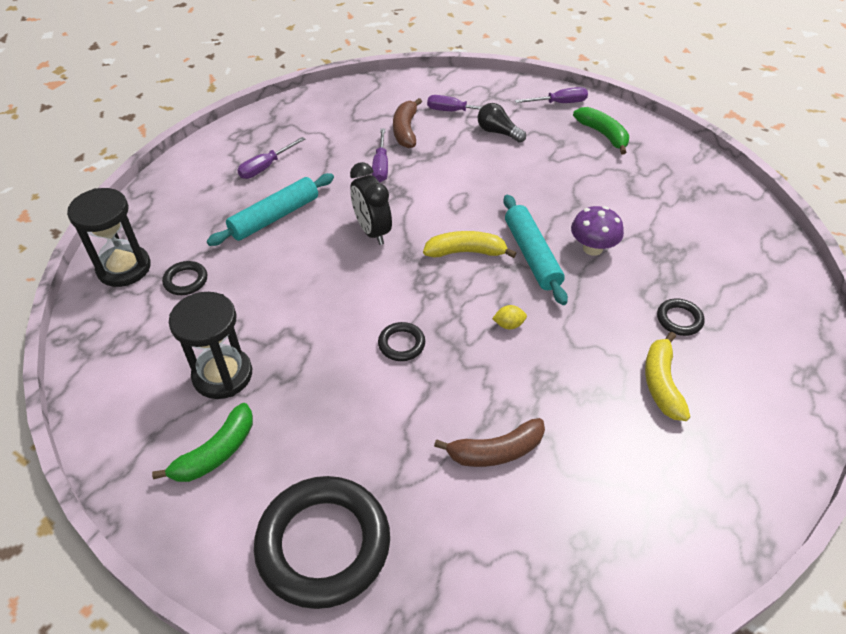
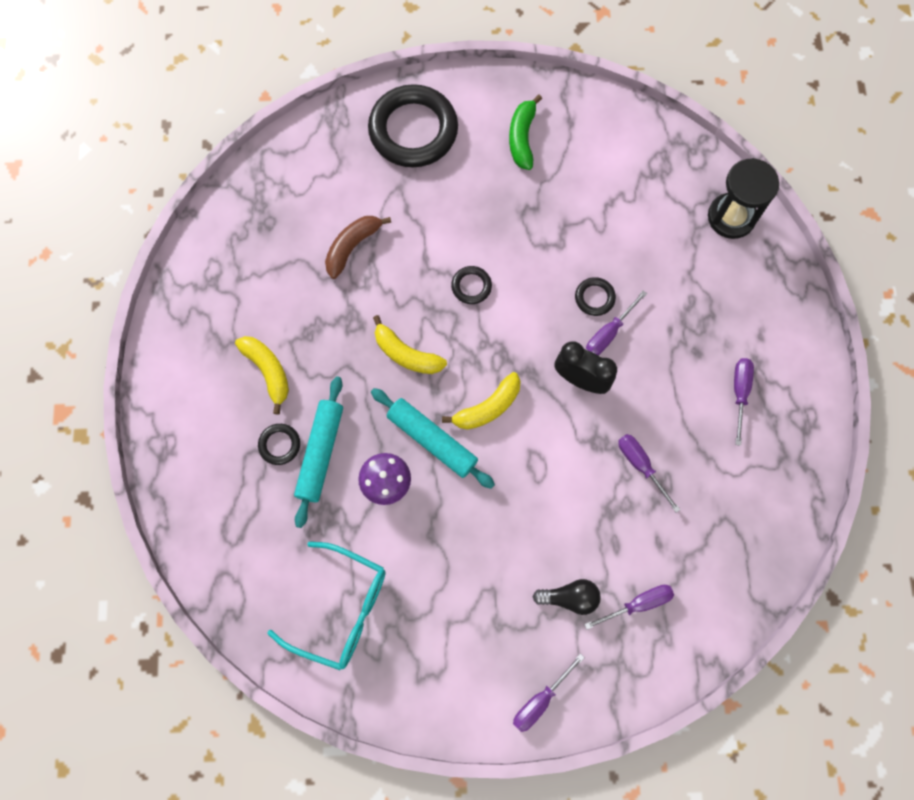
camera: 145 degrees right, 25 degrees up
black ring [162,261,207,295] -> black ring moved to [575,277,616,316]
black hourglass [169,292,252,399] -> none
turquoise rolling pin [207,173,334,246] -> turquoise rolling pin moved to [294,376,343,528]
brown banana [393,98,422,148] -> none
yellow lemon [492,305,527,329] -> yellow banana [373,315,447,374]
green banana [573,107,629,155] -> none
none -> turquoise glasses [267,541,385,670]
none -> purple screwdriver [586,290,647,356]

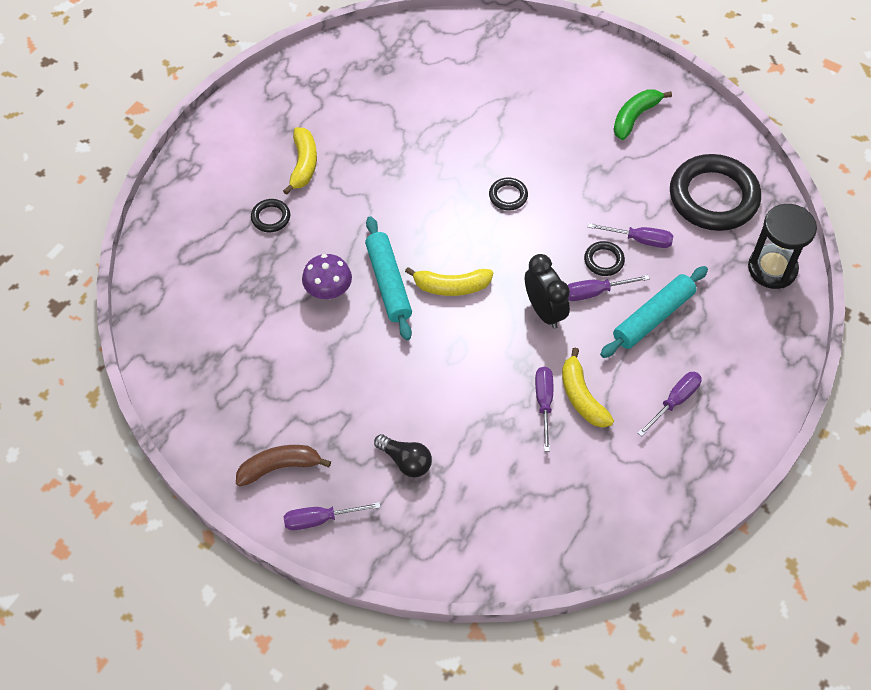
camera: 35 degrees right, 15 degrees down
turquoise glasses [267,541,385,670] -> none
turquoise rolling pin [294,376,343,528] -> turquoise rolling pin moved to [600,266,708,358]
brown banana [325,216,391,279] -> brown banana moved to [236,445,331,487]
black ring [368,84,458,167] -> black ring moved to [670,154,761,231]
yellow banana [373,315,447,374] -> yellow banana moved to [562,347,614,428]
purple screwdriver [584,585,674,630] -> purple screwdriver moved to [588,223,673,248]

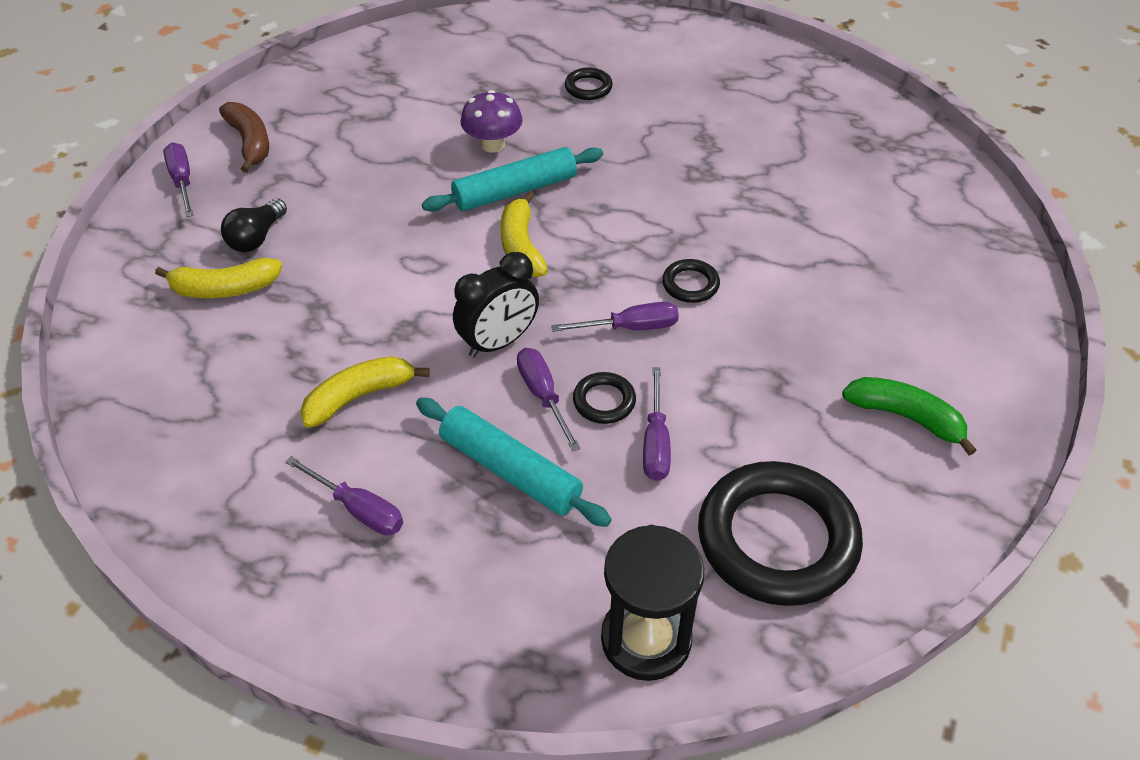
camera: 80 degrees right, 10 degrees down
yellow banana [283,127,317,195] -> yellow banana moved to [155,258,282,298]
purple screwdriver [535,367,553,452] -> purple screwdriver moved to [551,302,679,332]

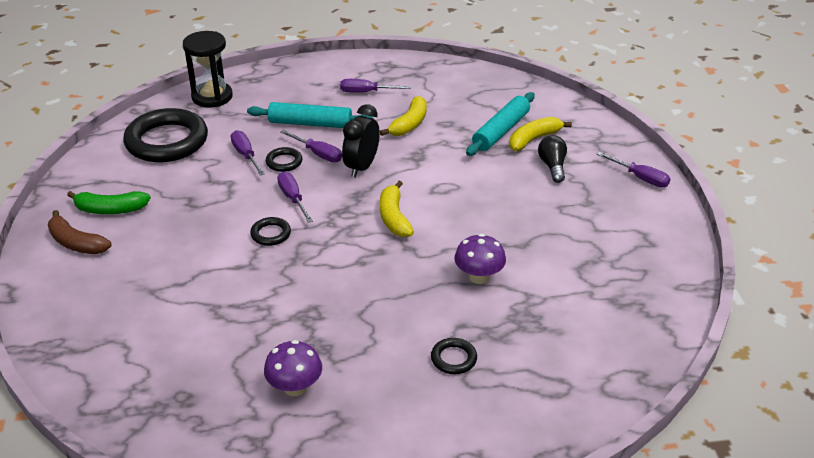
camera: 150 degrees right, 10 degrees down
brown banana [219,102,269,173] -> brown banana moved to [48,210,111,254]
turquoise rolling pin [422,147,603,212] -> turquoise rolling pin moved to [466,92,535,156]
yellow banana [501,191,548,277] -> yellow banana turned 150 degrees counterclockwise [380,181,414,237]
purple screwdriver [551,302,679,332] -> purple screwdriver turned 105 degrees clockwise [277,172,313,223]
none -> purple mushroom [264,340,322,396]

